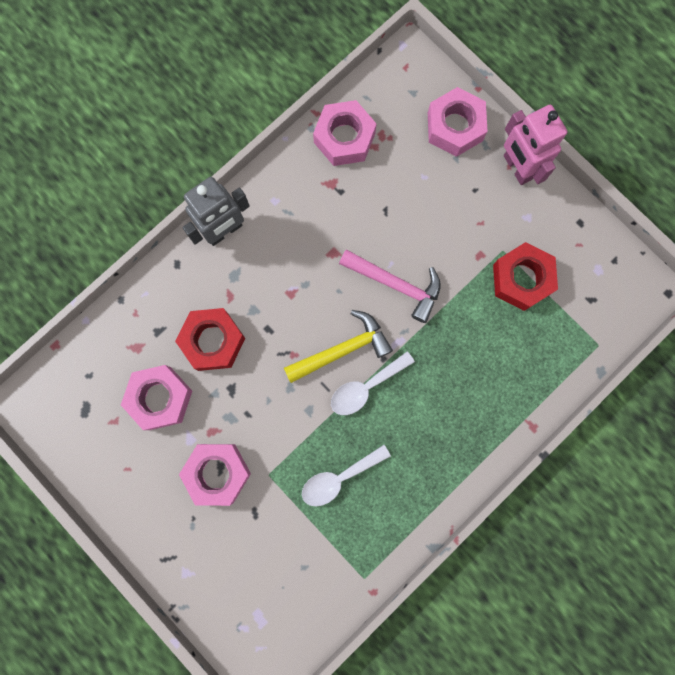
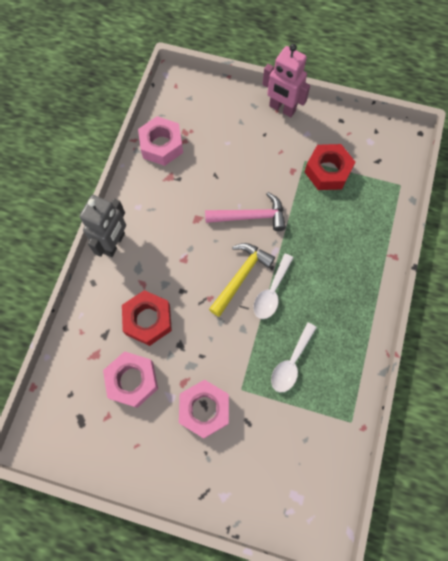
camera: 30 degrees left, 10 degrees down
pink nut [428,87,488,157] -> none

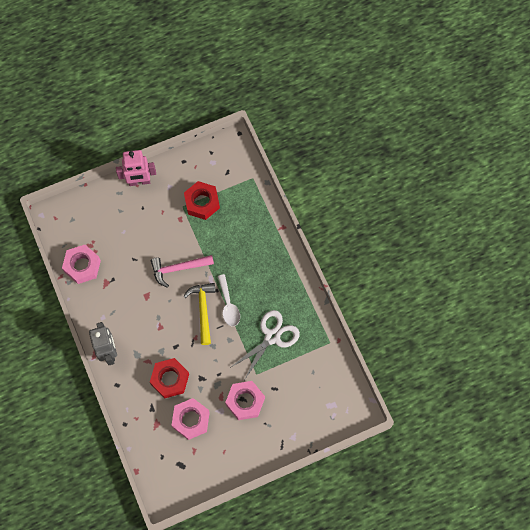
camera: 40 degrees left, 0 degrees up
pink hammer [205,192,286,231] -> pink hammer turned 150 degrees counterclockwise [151,255,214,288]
white spoon [271,322,317,392] -> white scissors [230,310,300,379]

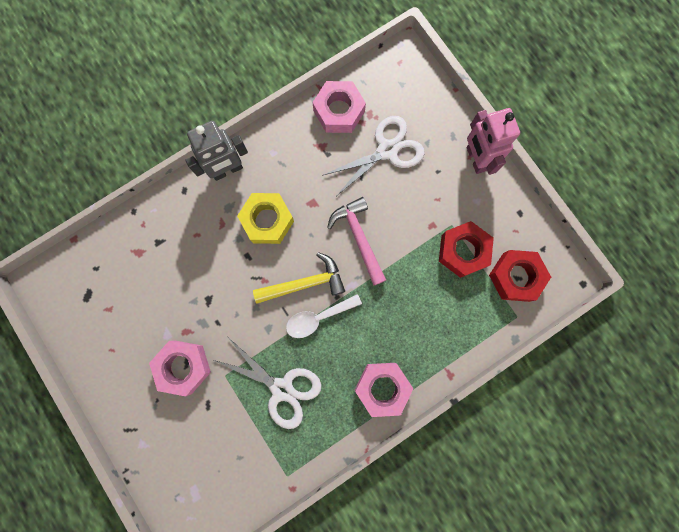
camera: 80 degrees right, 10 degrees up
red nut [150,358,189,398] -> red nut moved to [489,250,551,302]
pink nut [171,398,210,440] -> pink nut moved to [355,363,413,417]
none -> yellow nut [237,193,294,244]
none -> white scissors [322,116,425,196]

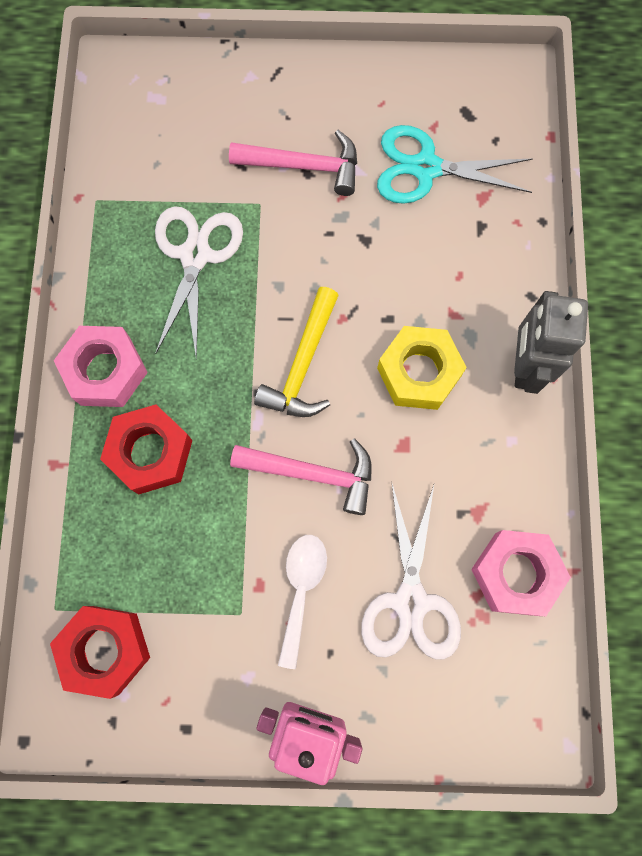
camera: 125 degrees right, 5 degrees down
pink nut [149,341,211,396] -> pink hammer [229,130,357,196]
white scissors [214,338,321,429] -> white scissors turned 120 degrees clockwise [155,206,243,360]
white spoon [286,294,362,338] -> white spoon moved to [278,535,327,669]
red nut [439,221,494,278] -> red nut moved to [100,404,192,494]
none -> turquoise scissors [377,125,532,204]

